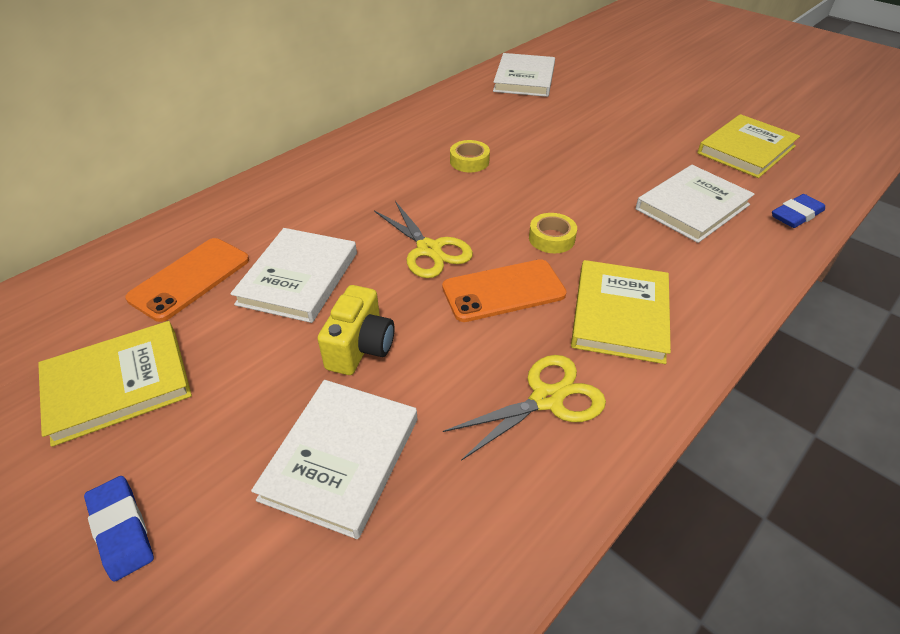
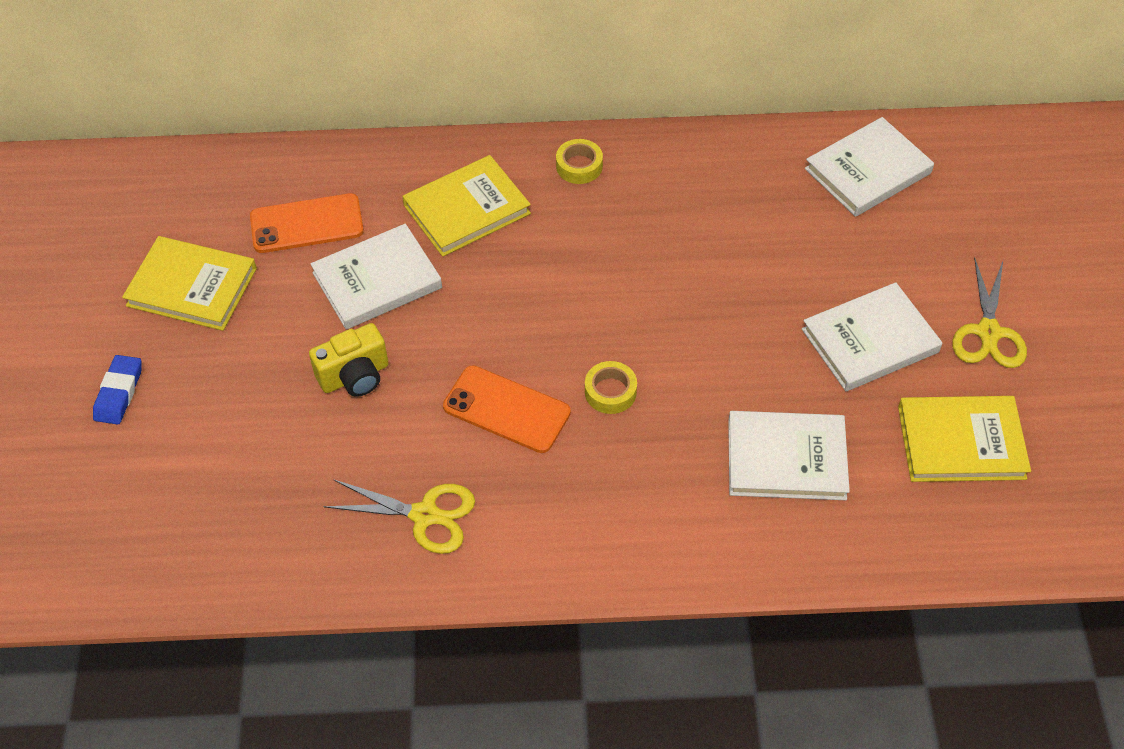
camera: 45 degrees right, 10 degrees up
white book [251,380,417,539] -> white book moved to [802,282,942,391]
yellow scissors [374,201,473,278] -> yellow scissors moved to [952,257,1027,368]
yellow tape [450,140,490,172] -> yellow tape moved to [556,139,603,184]
yellow book [571,260,671,364] -> yellow book moved to [402,155,531,257]
blue eraser [772,194,825,228] -> none

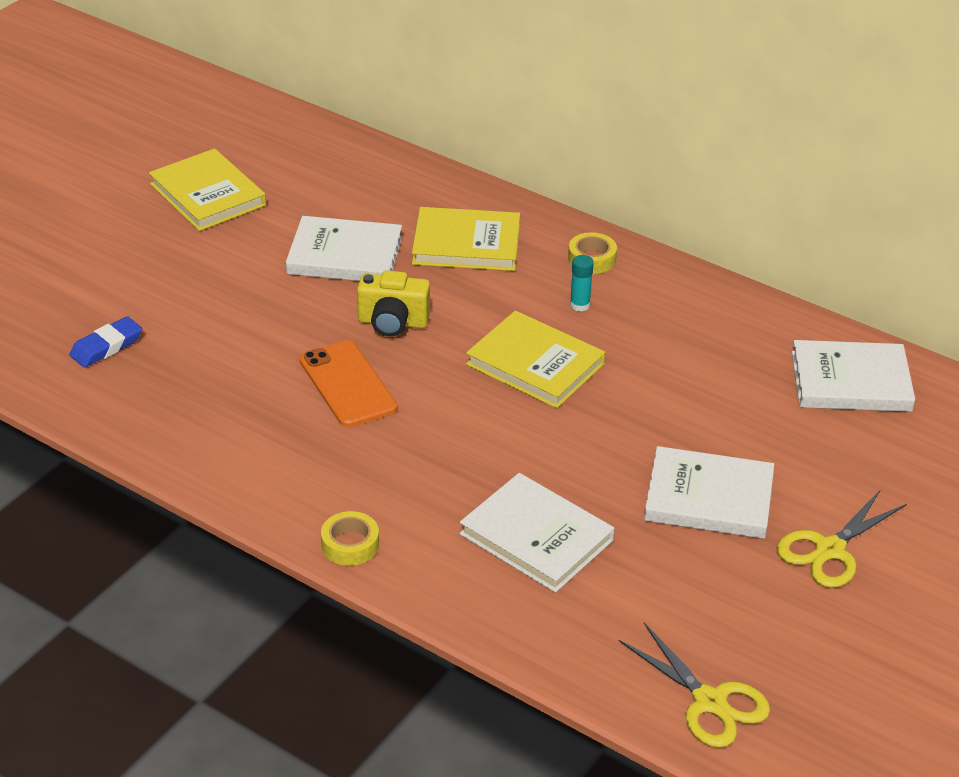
camera: 35 degrees right, 15 degrees down
blue eraser [93,355,142,425] -> blue eraser moved to [69,316,142,368]
orange phone [250,193,364,253] -> none
yellow camera [309,323,389,397] -> yellow camera moved to [357,270,430,336]
yellow scissors [323,479,475,554] -> yellow scissors moved to [619,623,770,748]
yellow tape [585,361,637,414] -> yellow tape moved to [321,511,379,566]
yellow book [898,396,1031,482] -> yellow book moved to [466,310,605,408]
none -> turquoise glue stick [570,255,594,312]

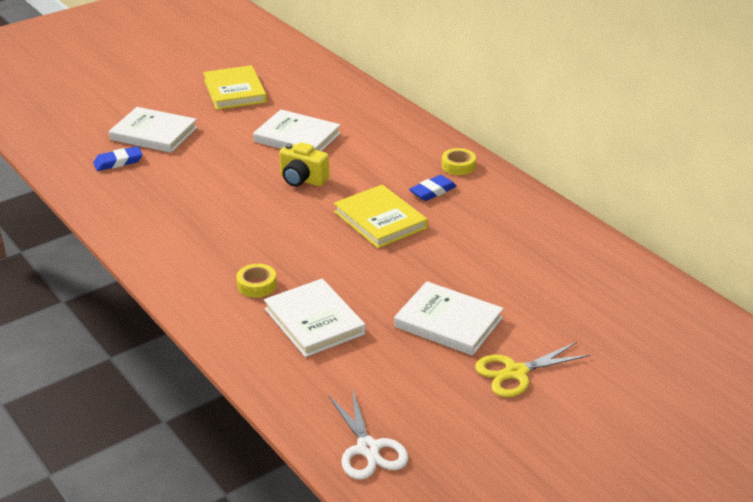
camera: 20 degrees right, 5 degrees down
orange phone [300,340,397,427] -> none
yellow tape [321,511,379,566] -> yellow tape moved to [237,264,277,298]
yellow book [412,207,520,271] -> none
turquoise glue stick [570,255,594,312] -> blue eraser [409,175,457,201]
yellow scissors [619,623,770,748] -> white scissors [329,389,408,480]
white book [792,340,915,412] -> white book moved to [109,107,197,153]

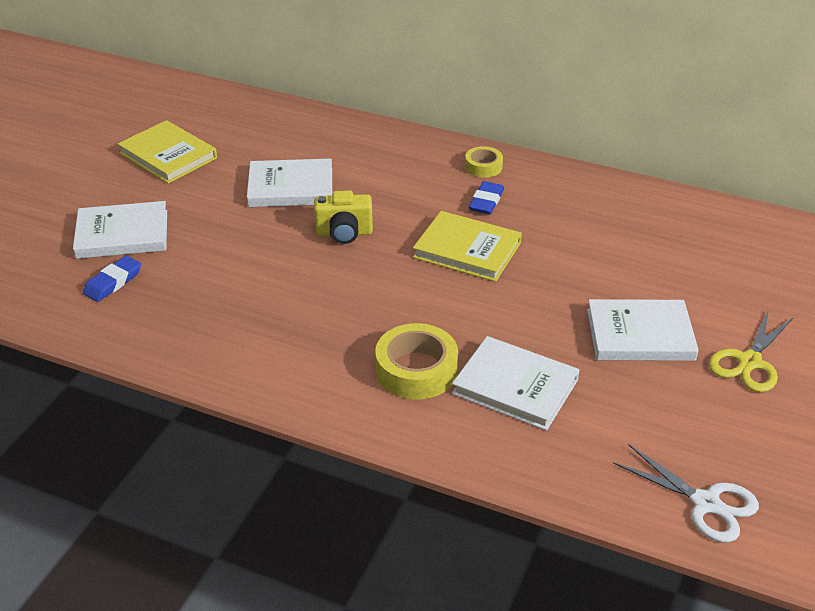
camera: 30 degrees left, 5 degrees up
yellow tape [237,264,277,298] -> yellow tape [375,323,458,400], size x1.73

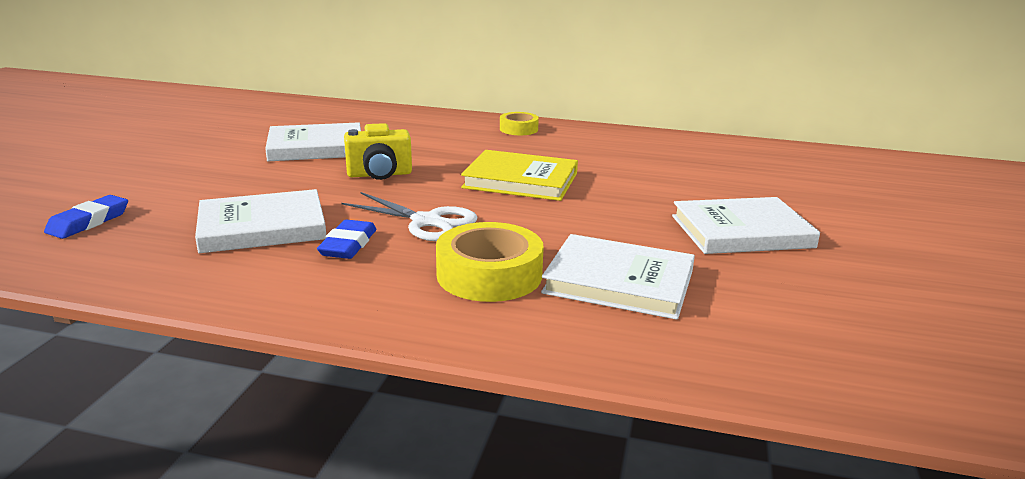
camera: 10 degrees left, 15 degrees down
white book [73,201,167,259] -> white book moved to [195,189,326,253]
yellow book [118,120,217,184] -> none
blue eraser [469,181,504,214] -> blue eraser moved to [317,220,376,259]
white scissors [613,445,759,542] -> white scissors moved to [342,192,478,241]
yellow scissors [709,309,794,392] -> none

